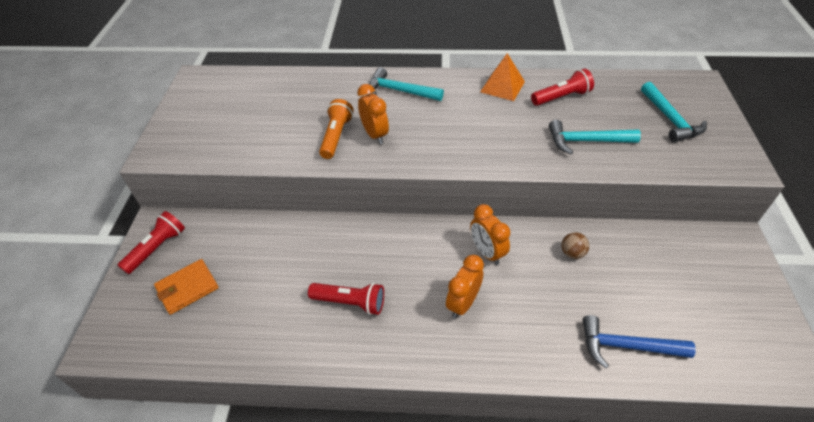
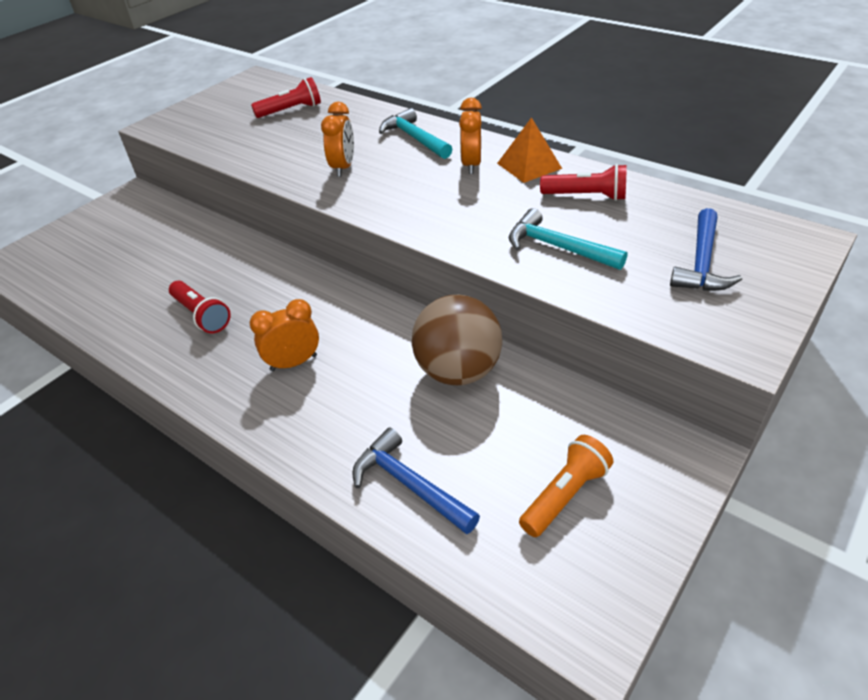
camera: 35 degrees right, 5 degrees down
red flashlight [118,211,185,274] -> red flashlight moved to [251,77,321,118]
orange wallet [154,259,219,315] -> none
orange flashlight [319,99,354,159] -> orange flashlight moved to [519,435,613,537]
orange clock [470,204,510,265] -> orange clock moved to [459,98,482,174]
brown ball [562,232,589,259] -> brown ball [412,295,502,385], size x2.46
turquoise hammer [641,82,707,142] -> blue hammer [670,208,742,291]

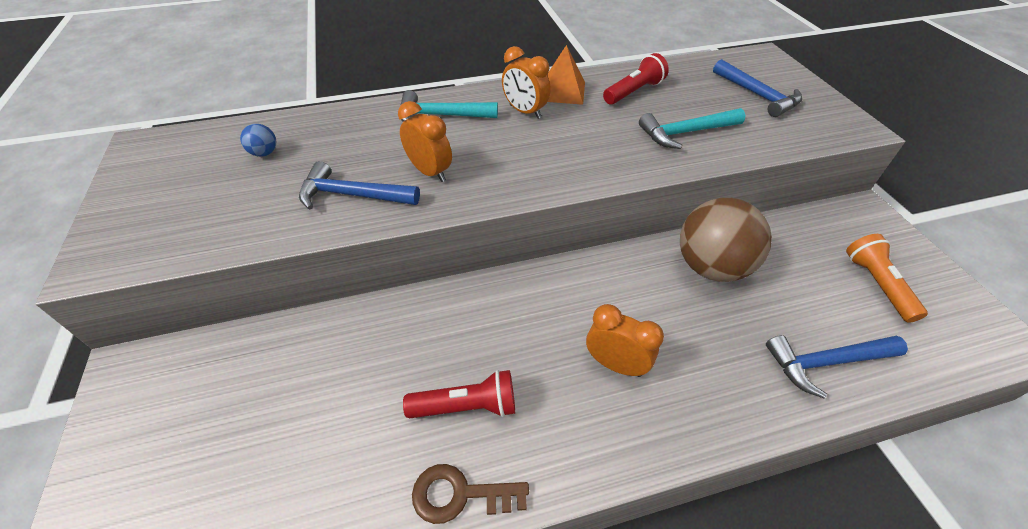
camera: 55 degrees left, 5 degrees up
orange clock [250,299,319,371] -> orange clock turned 105 degrees clockwise [586,304,664,377]
red flashlight [251,77,321,118] -> blue ball [240,124,276,157]
none -> blue hammer [299,161,420,210]
none -> brown key [412,464,529,524]

